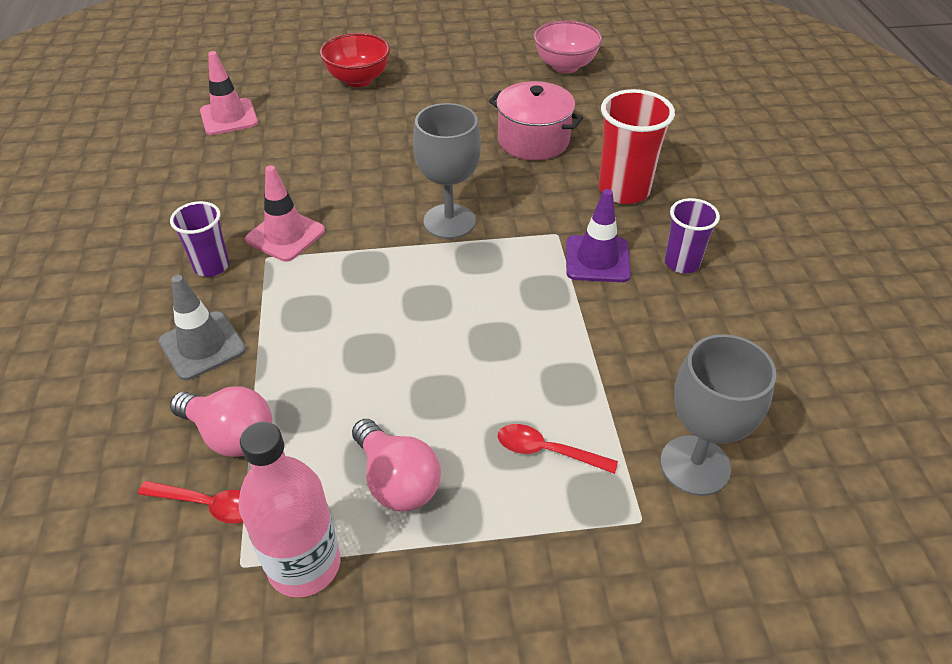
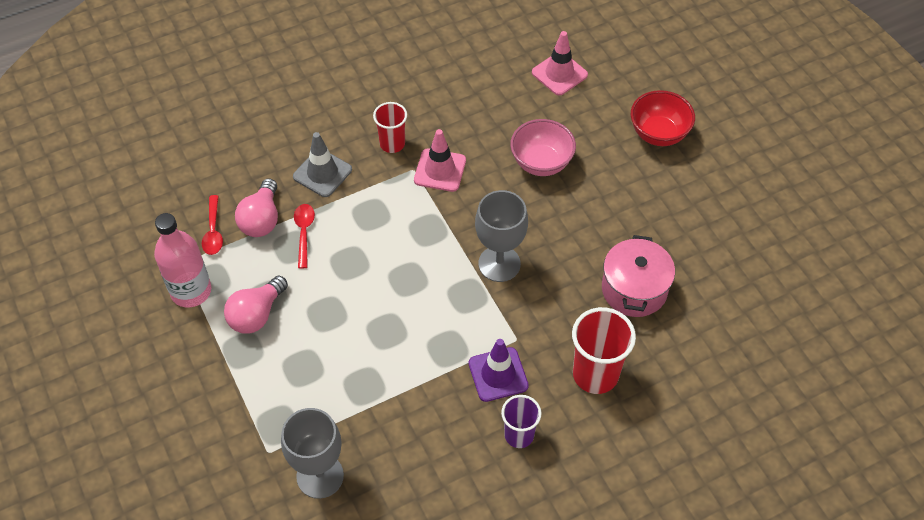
camera: 70 degrees right, 10 degrees up
purple cup [170,201,229,277] -> red cup [373,102,407,153]
red spoon [498,424,618,474] -> red spoon moved to [294,204,315,269]
pink bowl [534,20,602,73] -> pink bowl moved to [510,119,576,176]

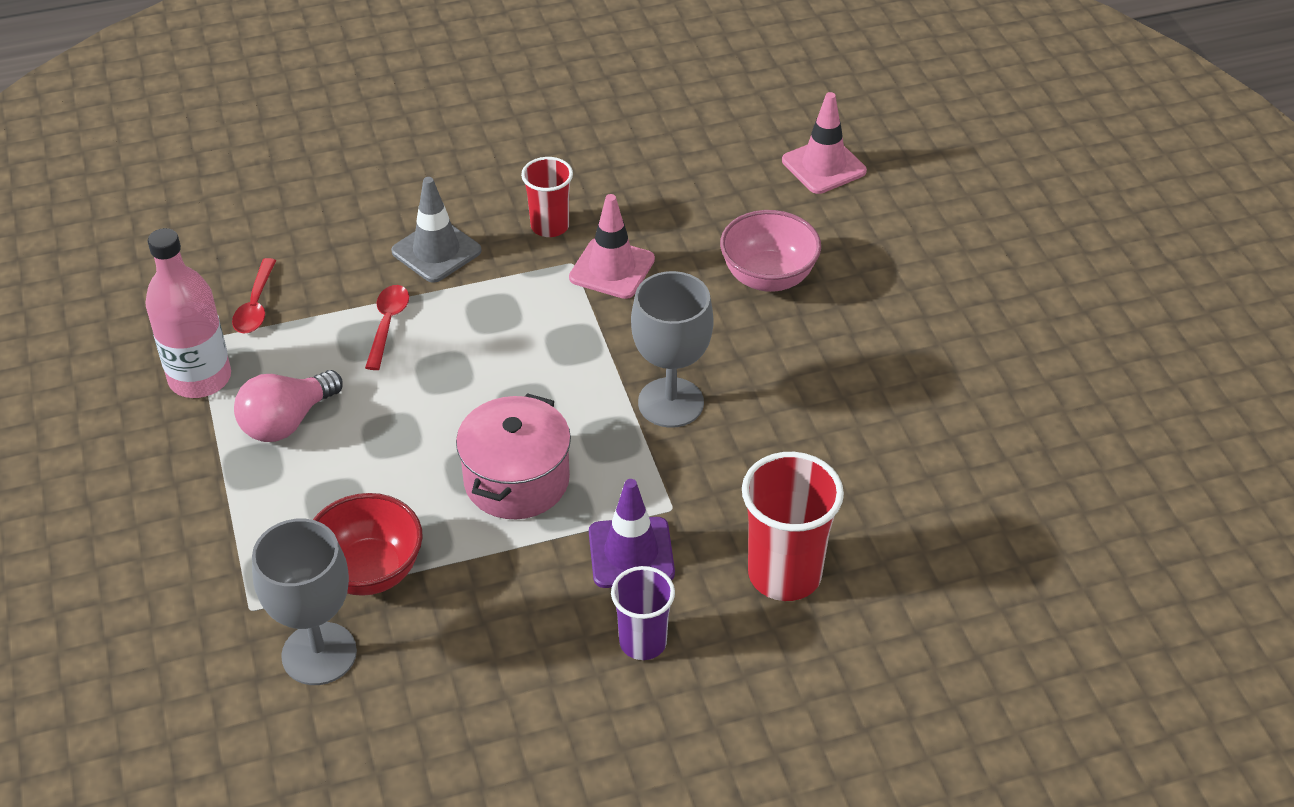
camera: 10 degrees right, 10 degrees down
pink light bulb [235,178,278,237] -> none
pink pot [602,235,675,317] -> pink pot moved to [456,393,571,519]
red bowl [631,90,695,146] -> red bowl moved to [313,493,423,596]

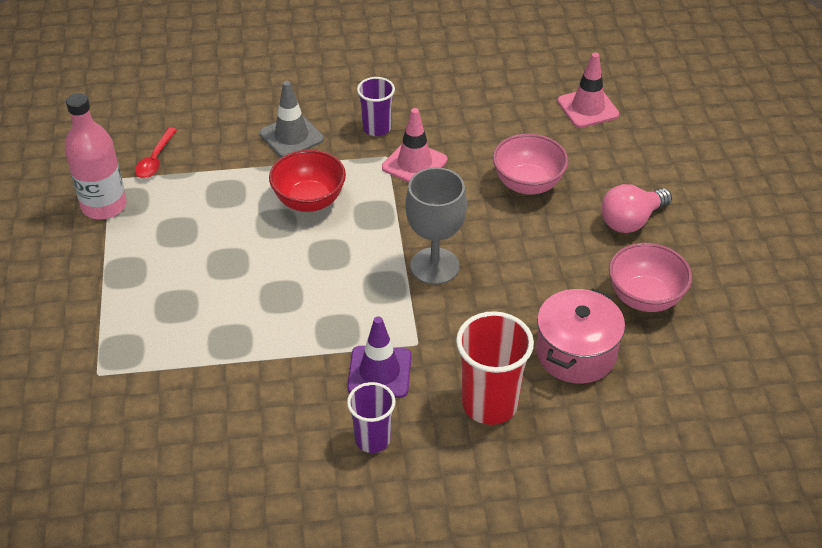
camera: 10 degrees right, 0 degrees up
pink light bulb [234,370,343,442] -> pink light bulb moved to [601,184,672,233]
grey goblet [252,519,357,685] -> none
red bowl [313,493,423,596] -> red bowl moved to [269,150,346,212]
red spoon [365,285,409,370] -> none
pink pot [456,393,571,519] -> pink pot moved to [536,288,625,384]
red cup [521,157,573,237] -> purple cup [357,77,395,136]
none -> pink bowl [609,243,692,312]

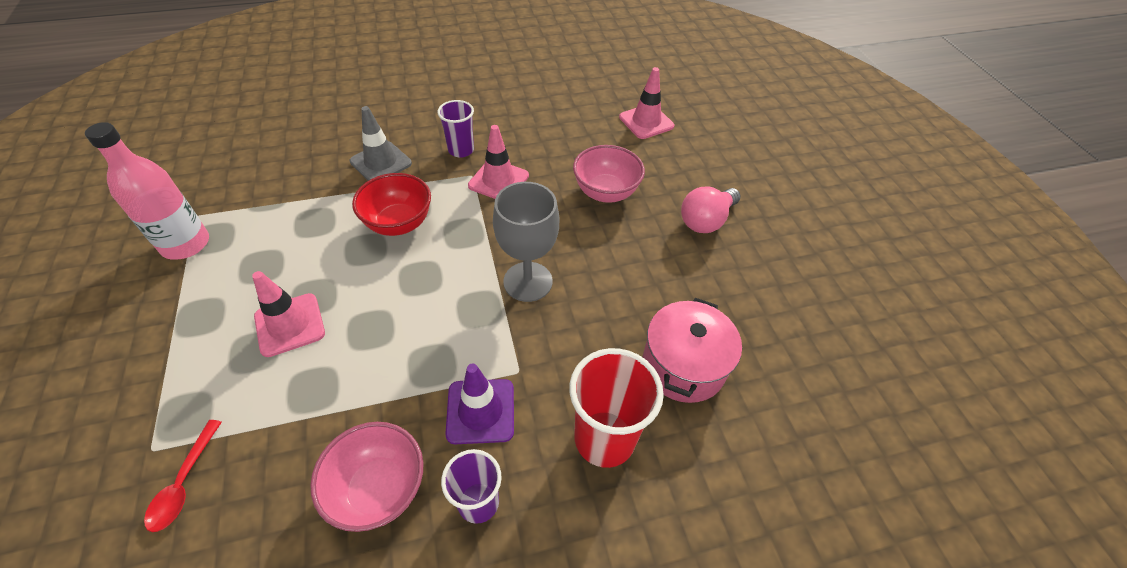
camera: 10 degrees left, 5 degrees up
red spoon [135,127,177,178] -> red spoon moved to [144,420,222,532]
pink bowl [609,243,692,312] -> pink bowl moved to [310,422,423,532]
none -> pink traffic cone [252,271,325,357]

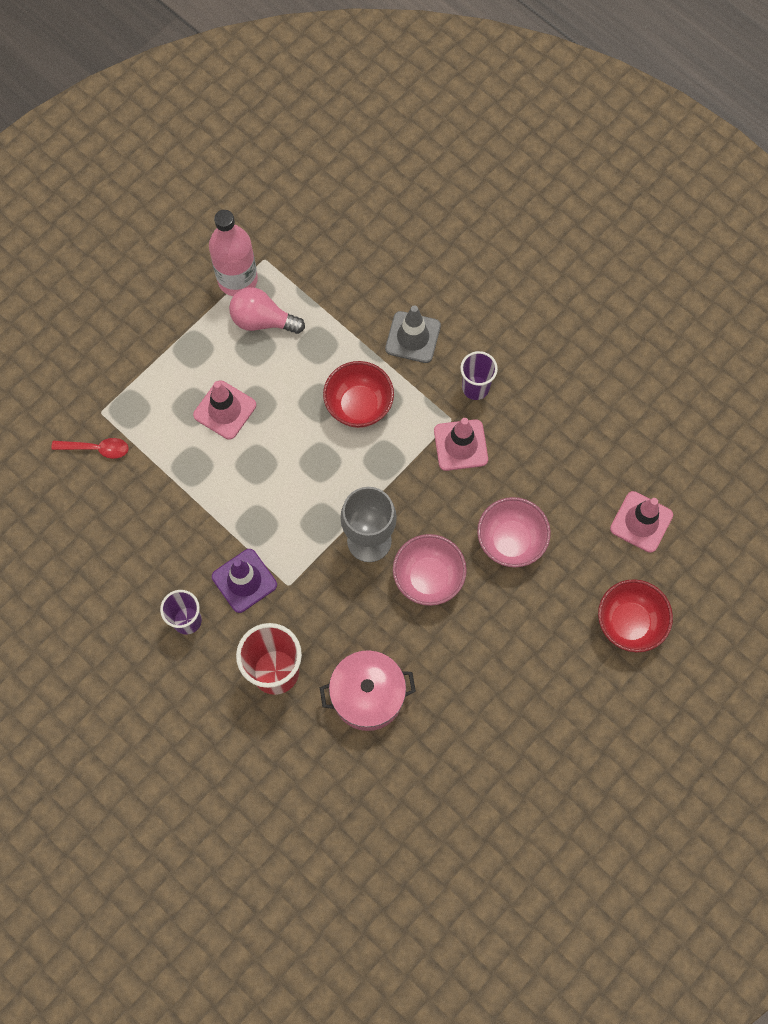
camera: 60 degrees right, 20 degrees up
red spoon [144,420,222,532] -> red spoon turned 150 degrees counterclockwise [51,438,129,459]
pink bowl [310,422,423,532] -> pink bowl moved to [393,534,467,606]
pink light bulb [681,187,741,233] -> pink light bulb moved to [229,287,305,334]
none -> red bowl [598,579,673,652]

